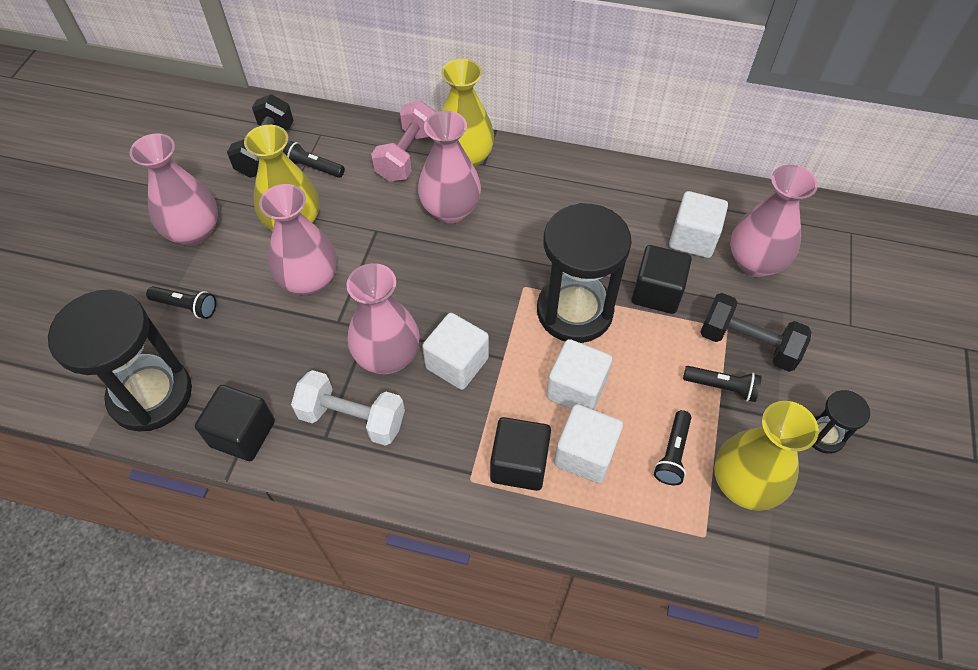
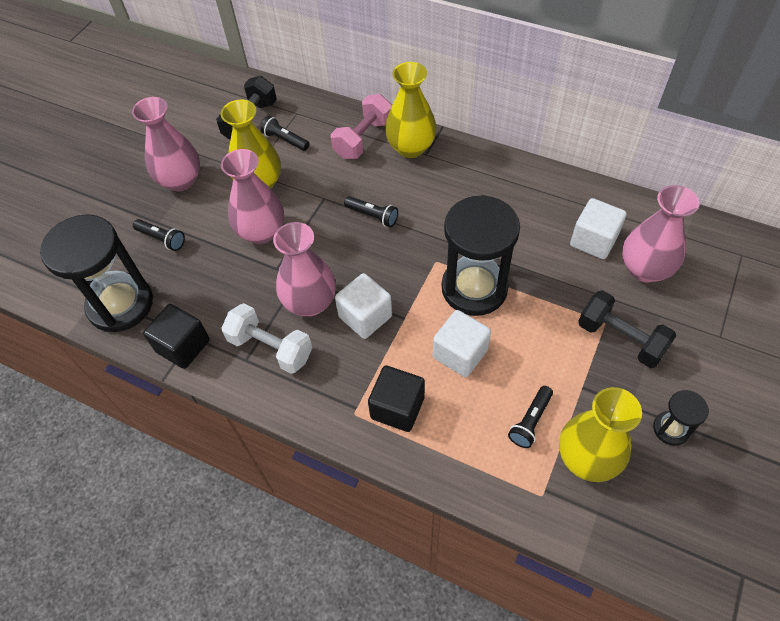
camera: 15 degrees right, 0 degrees up
pink vase [418,111,481,223] -> none
white cube [554,404,623,483] -> none
black cube [632,245,692,314] -> none
black flashlight [683,366,761,402] -> black flashlight moved to [344,196,398,227]

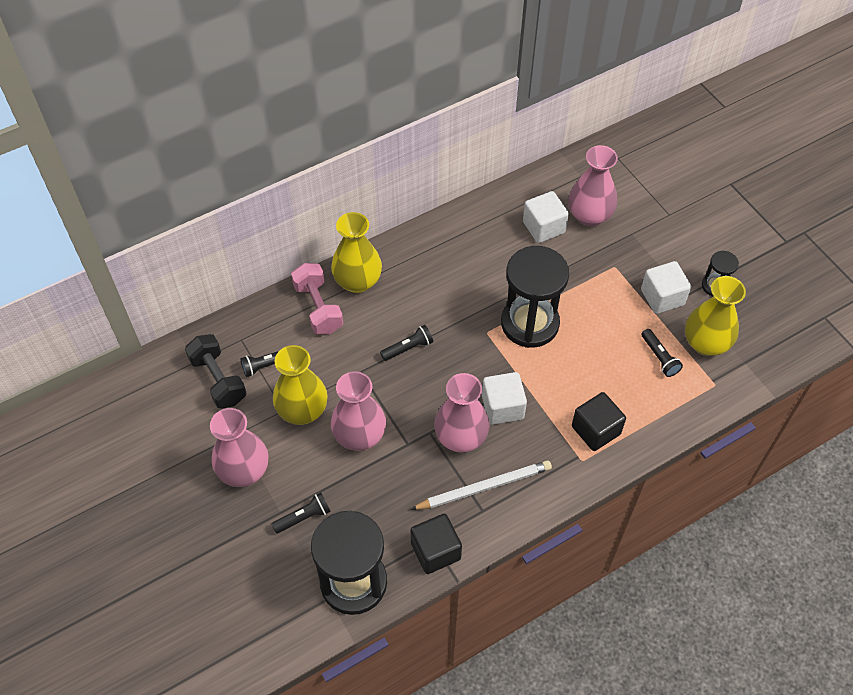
camera: 60 degrees left, 0 degrees up
white dumbbell [221,303,312,374] -> white pencil [410,460,552,510]
white cube [433,310,491,377] -> white cube moved to [641,261,691,314]
black dumbbell [578,290,676,368] -> none

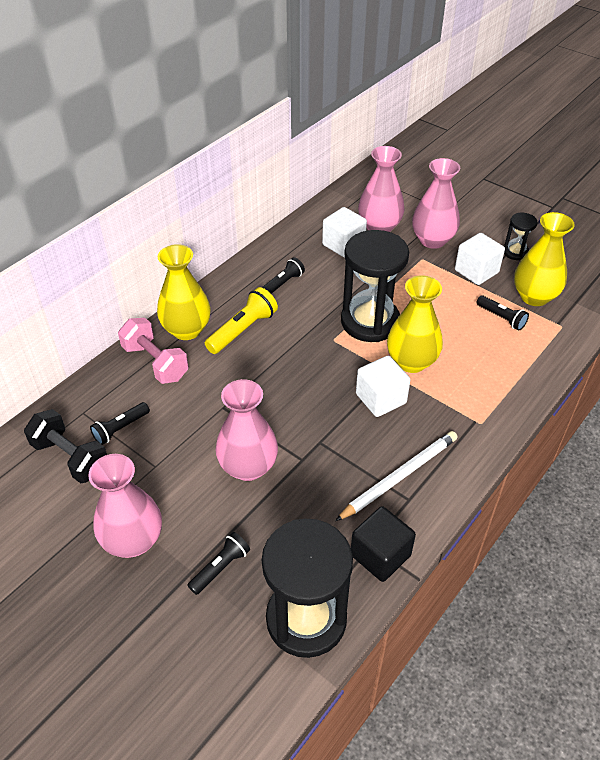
camera: 20 degrees left, 10 degrees down
yellow vase [273,345,328,425] -> yellow vase moved to [387,275,443,373]
black flashlight [380,325,433,361] -> black flashlight moved to [262,257,305,294]
pink vase [434,373,490,453] -> pink vase moved to [412,158,460,249]
black cube [572,392,626,451] -> none
none -> yellow flashlight [205,287,278,354]

